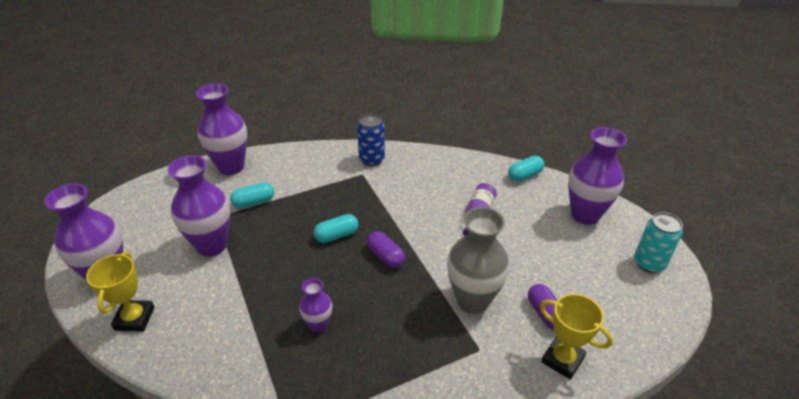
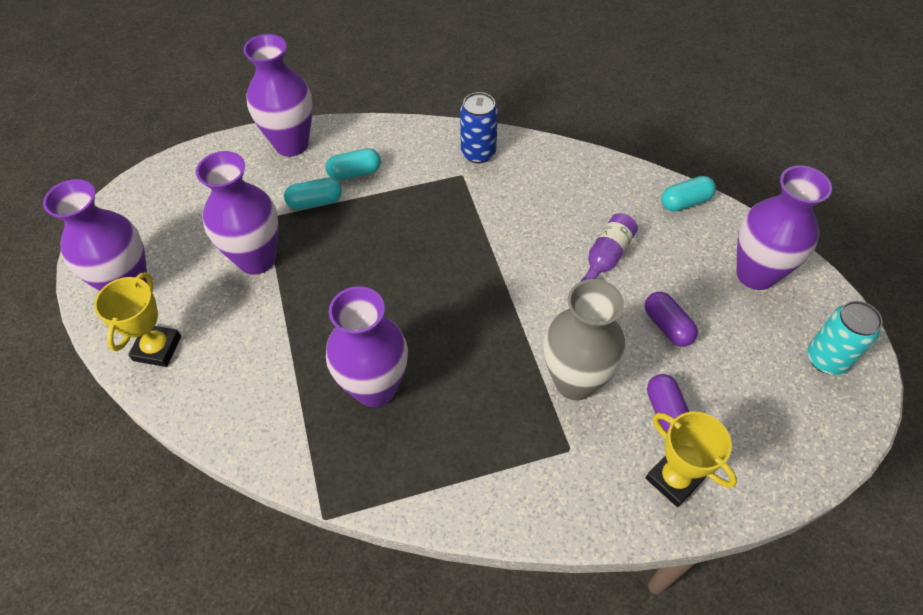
camera: 10 degrees right, 15 degrees up
purple vase [299,278,332,333] -> purple vase [326,286,408,407], size x1.90
turquoise capsule [314,214,359,243] -> turquoise capsule moved to [326,148,381,180]
purple capsule [367,231,405,268] -> purple capsule moved to [645,292,698,347]

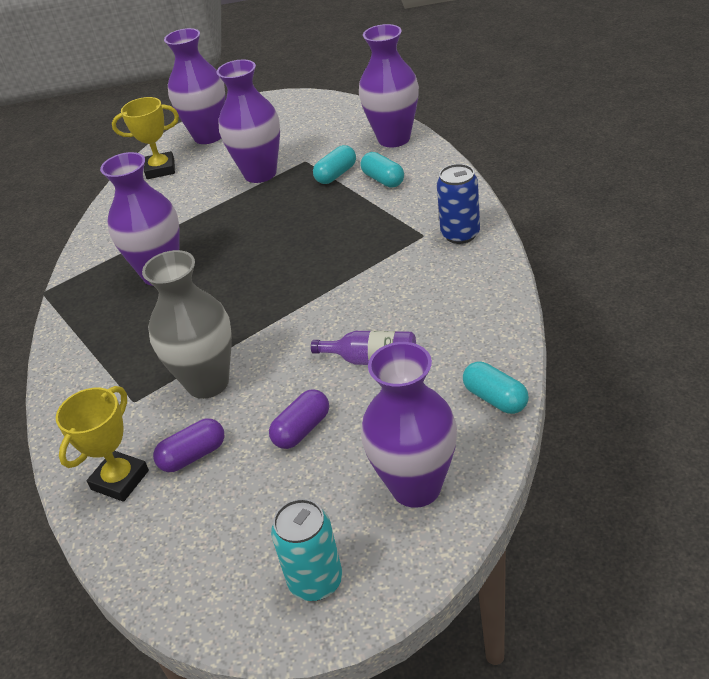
camera: 75 degrees right, 15 degrees down
turquoise capsule [284,178,342,210] -> turquoise capsule turned 75 degrees clockwise [313,145,356,184]

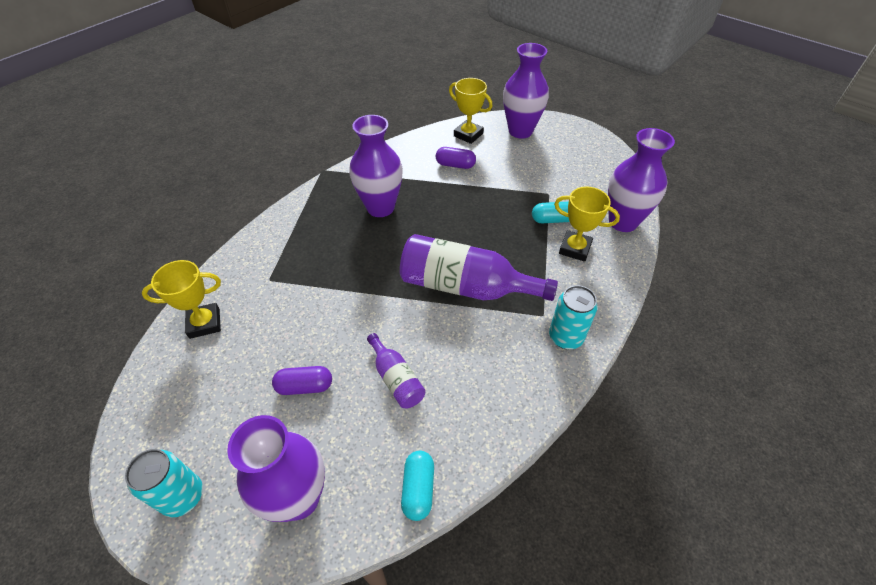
camera: 40 degrees right, 10 degrees up
grey vase [142,250,232,399] -> none
purple capsule [153,418,224,472] -> purple capsule moved to [436,147,476,169]
purple vase [217,60,280,183] -> none
turquoise capsule [361,152,404,187] -> yellow trophy [554,187,620,262]
blue can [437,164,480,244] -> turquoise can [549,285,598,349]
none -> purple bottle [400,234,558,301]

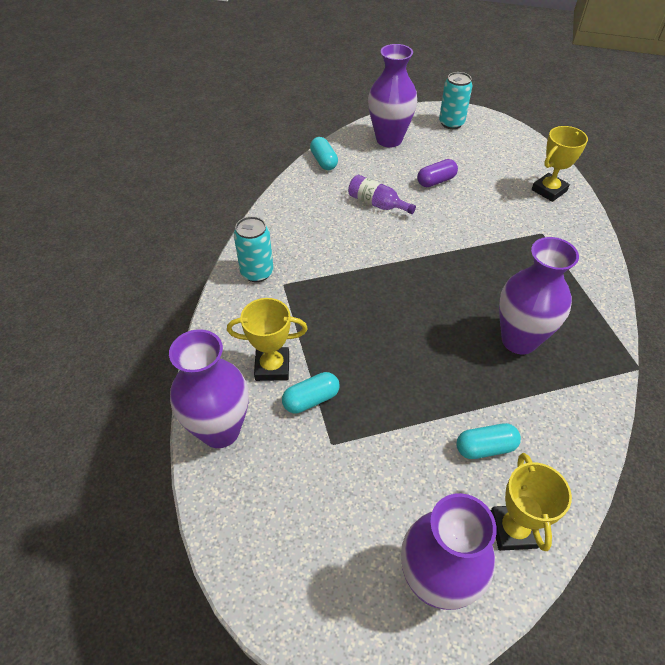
camera: 155 degrees right, 0 degrees up
purple bottle [400,234,558,301] -> none
purple capsule [436,147,476,169] -> turquoise capsule [456,423,521,459]
yellow trophy [449,78,493,144] -> yellow trophy turned 75 degrees clockwise [491,453,572,551]

